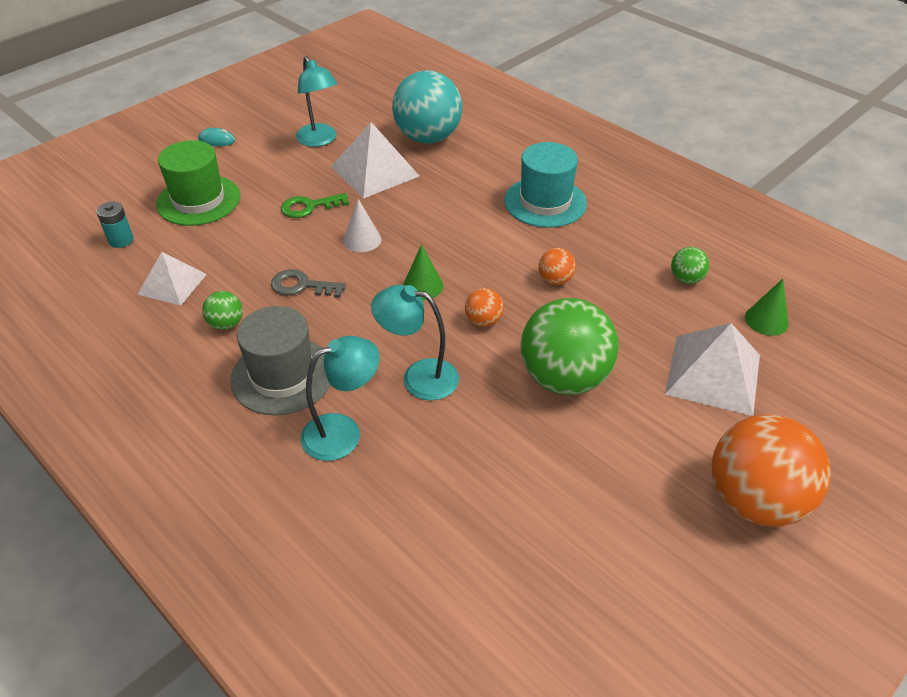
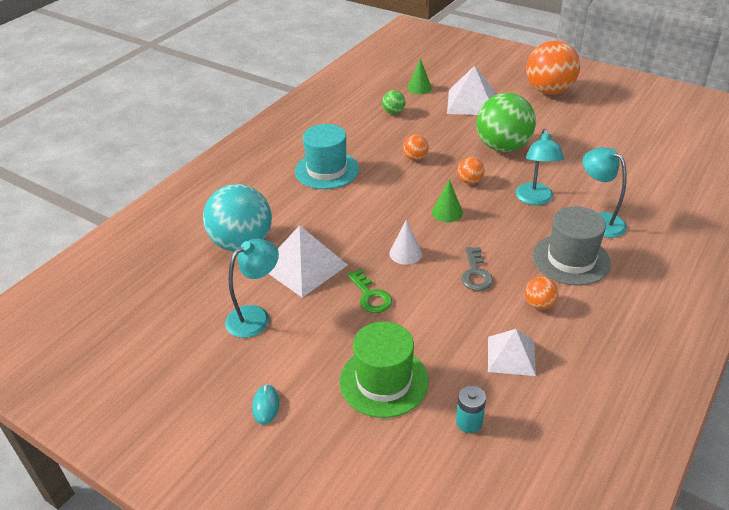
camera: 100 degrees left, 5 degrees down
green ball [202,291,243,330] -> orange ball [525,277,559,309]

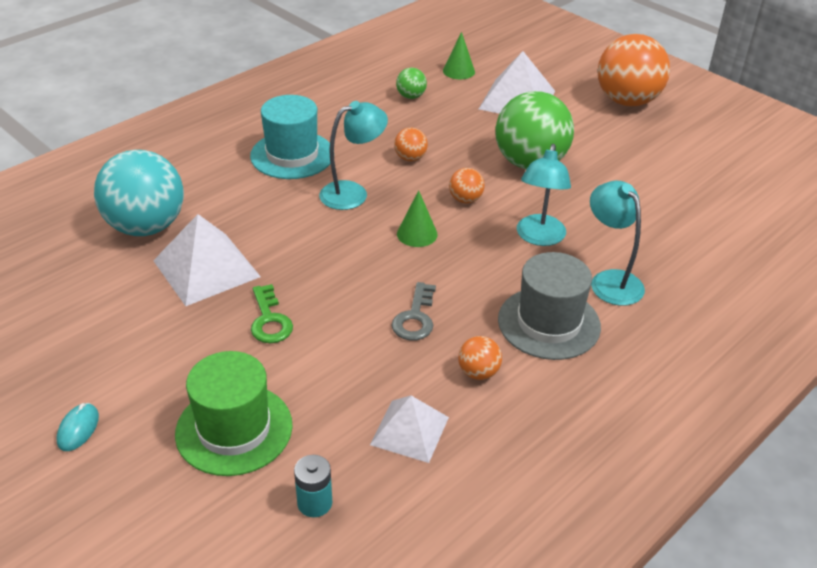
camera: 10 degrees right, 0 degrees up
turquoise lamp [225,239,279,338] -> turquoise lamp moved to [319,101,388,210]
white cone [389,220,422,265] -> none

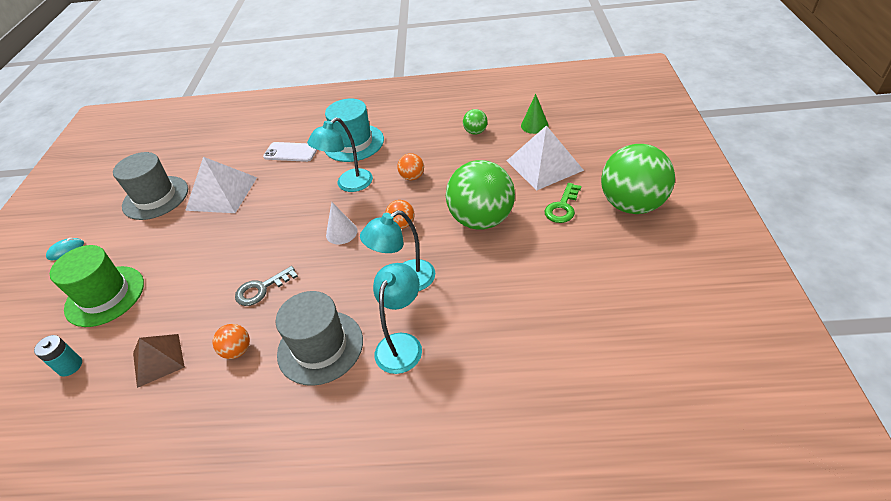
camera: 50 degrees right, 5 degrees up
turquoise ball [94,150,184,236] -> none
green key [251,284,293,343] -> green key moved to [545,183,581,223]
turquoise lamp [319,101,388,210] -> turquoise lamp turned 120 degrees clockwise [307,117,373,192]
white pyramid [370,395,449,463] -> brown pyramid [133,334,185,388]
green cone [397,190,438,247] -> white cone [326,202,358,244]
orange ball [597,34,670,106] -> green ball [601,144,675,214]
none -> grey hat [113,152,188,220]
none -> white phone [263,142,317,162]

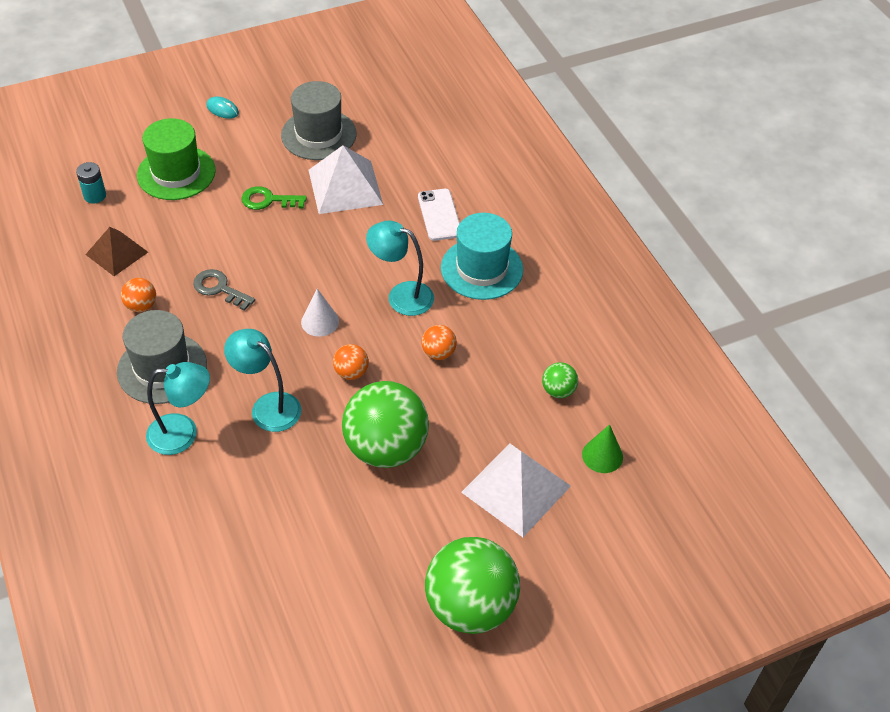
camera: 60 degrees right, 5 degrees up
green key [545,183,581,223] -> green key moved to [241,186,307,210]

